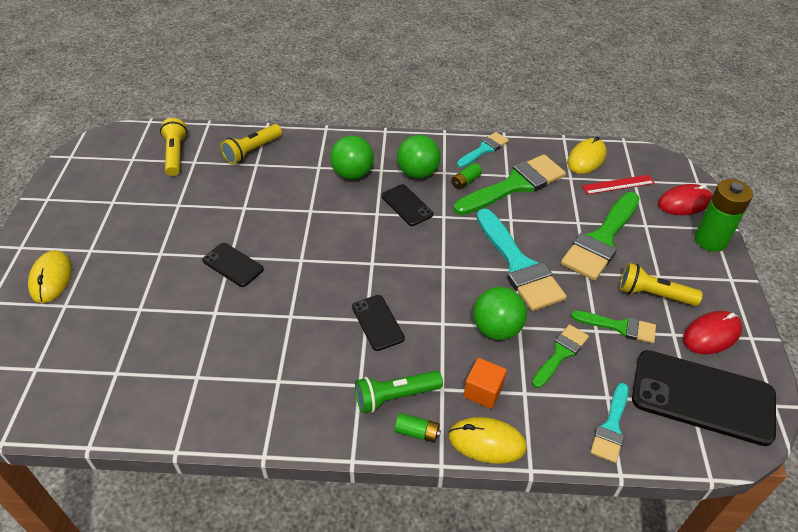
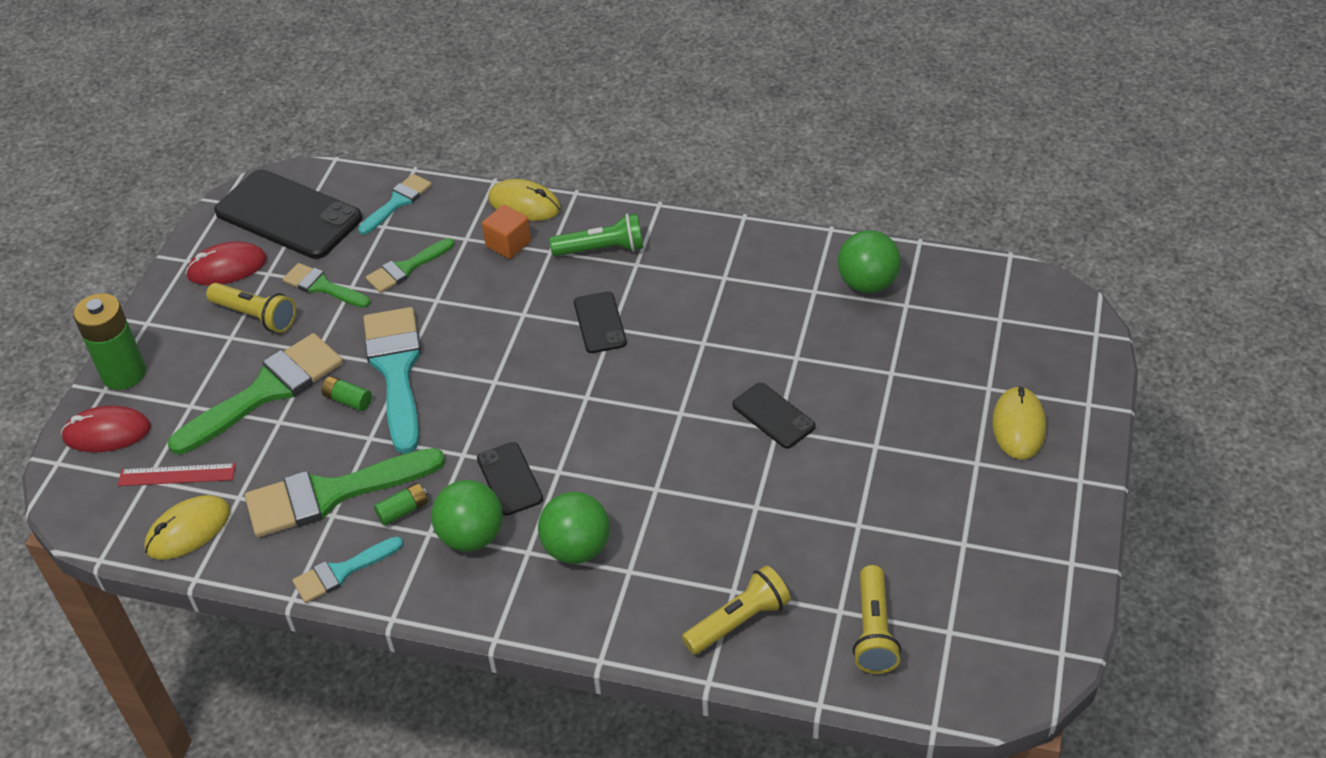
camera: 165 degrees left, 0 degrees up
green battery [395,413,441,443] -> green battery moved to [321,376,372,411]
green ball [473,287,527,340] -> green ball moved to [838,230,901,293]

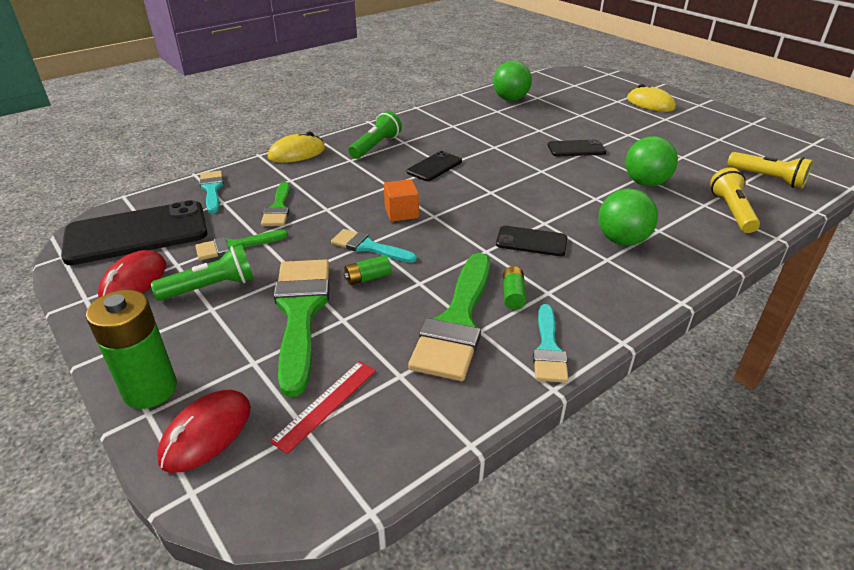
camera: 55 degrees left, 10 degrees down
yellow mouse [144,495,230,560] -> none
yellow flashlight [206,283,296,333] -> green flashlight [151,245,254,301]
turquoise brush [363,307,421,454] -> turquoise brush [331,229,417,263], size x0.55
green ball [431,480,503,551] -> green ball moved to [625,136,678,186]
orange cube [482,205,531,259] -> orange cube moved to [384,179,419,222]
black phone [574,291,627,353] -> black phone turned 75 degrees counterclockwise [407,151,462,181]

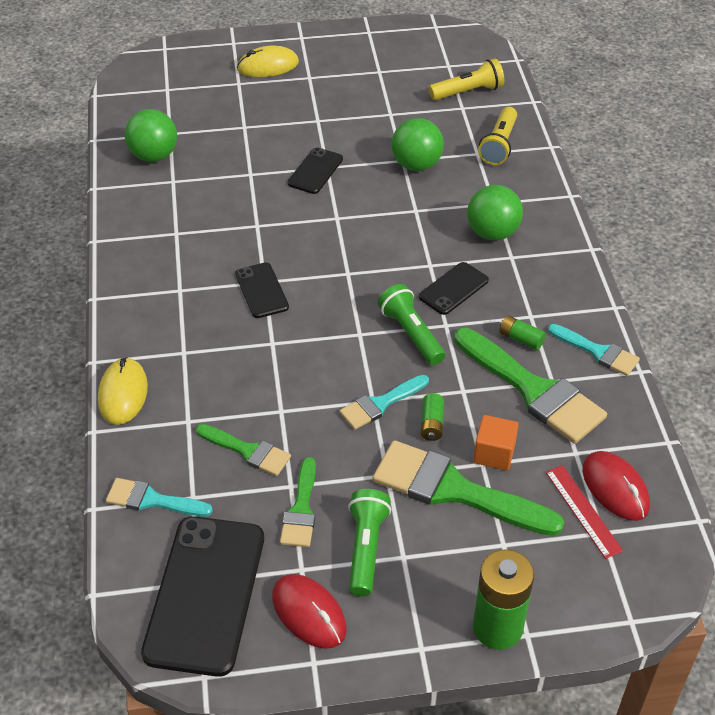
camera: 60 degrees left, 10 degrees up
red mouse [157,390,251,473] -> red mouse moved to [583,451,650,521]
green flashlight [348,111,402,159] -> green flashlight moved to [378,284,445,365]
orange cube [384,179,419,222] -> orange cube moved to [473,415,519,470]
yellow flashlight [710,167,760,233] -> yellow flashlight turned 105 degrees counterclockwise [478,107,517,165]

